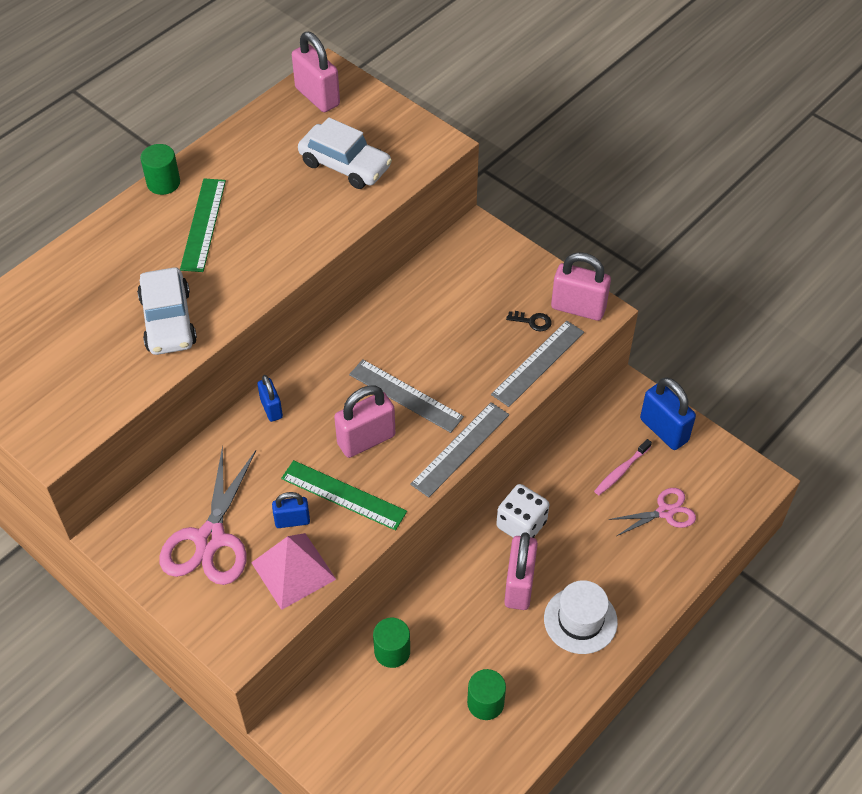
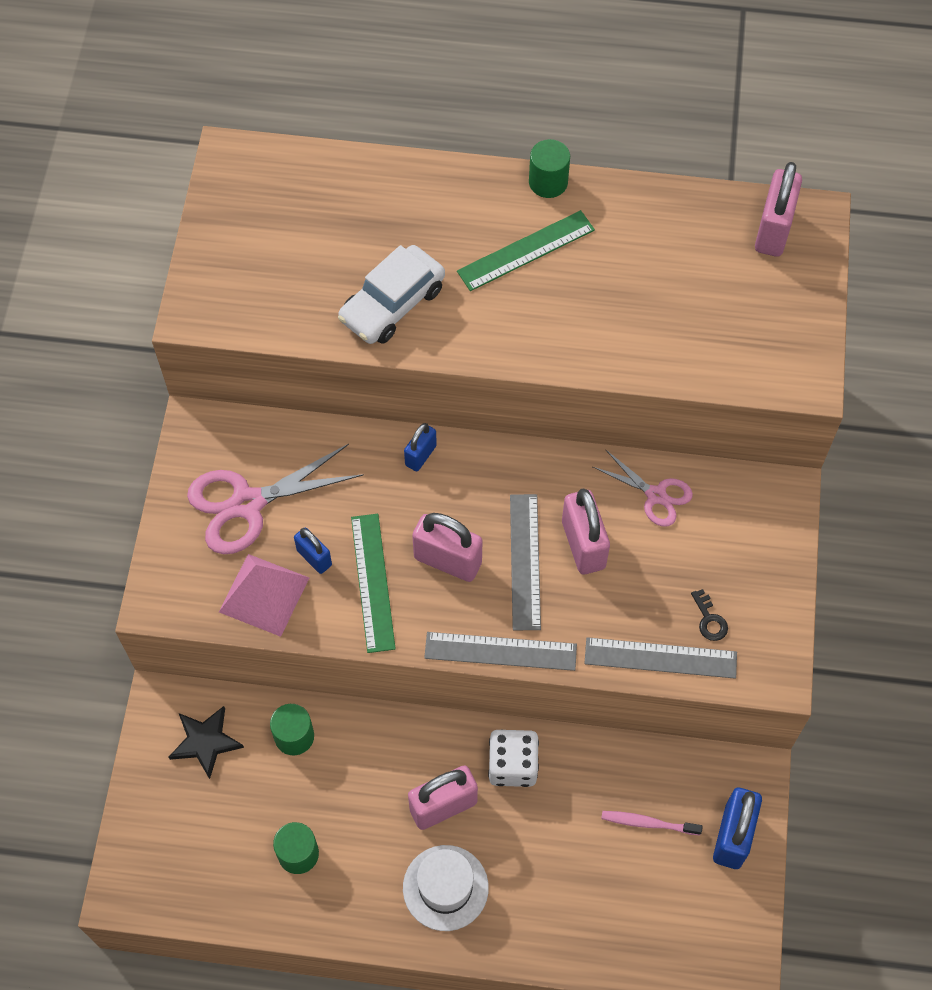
camera: 55 degrees right, 10 degrees up
white car [298,117,392,189] -> none
pink padlock [551,252,611,321] -> pink padlock moved to [562,488,610,574]
pink scissors [608,488,696,536] -> pink scissors moved to [593,449,693,527]
none -> black star [169,706,244,779]

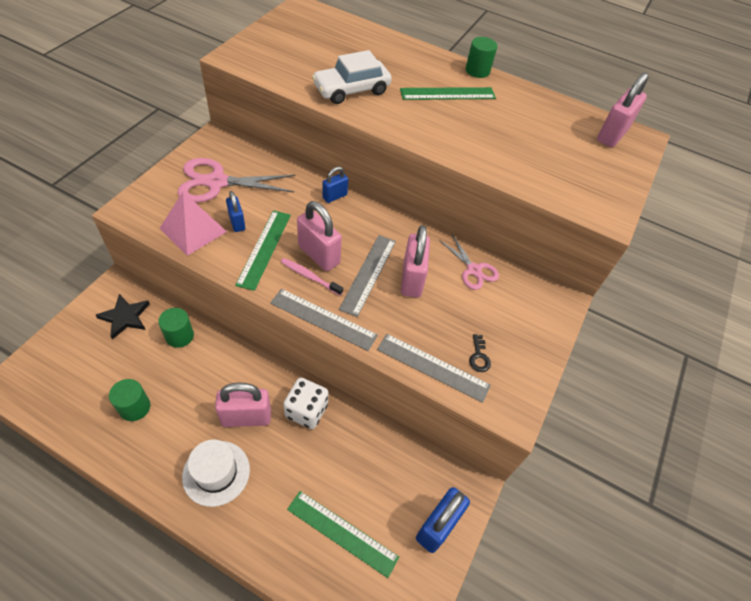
camera: 15 degrees right, 10 degrees down
pink toothbrush [601,811,703,835] -> pink toothbrush moved to [281,258,343,296]
none -> green ruler [287,491,399,578]

